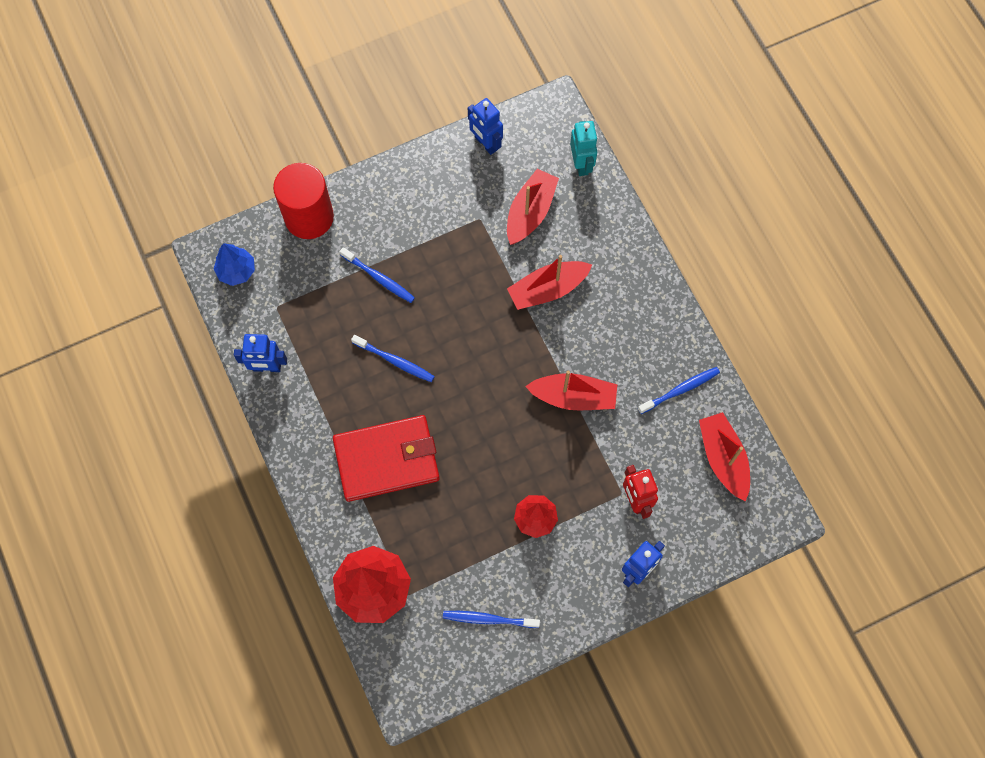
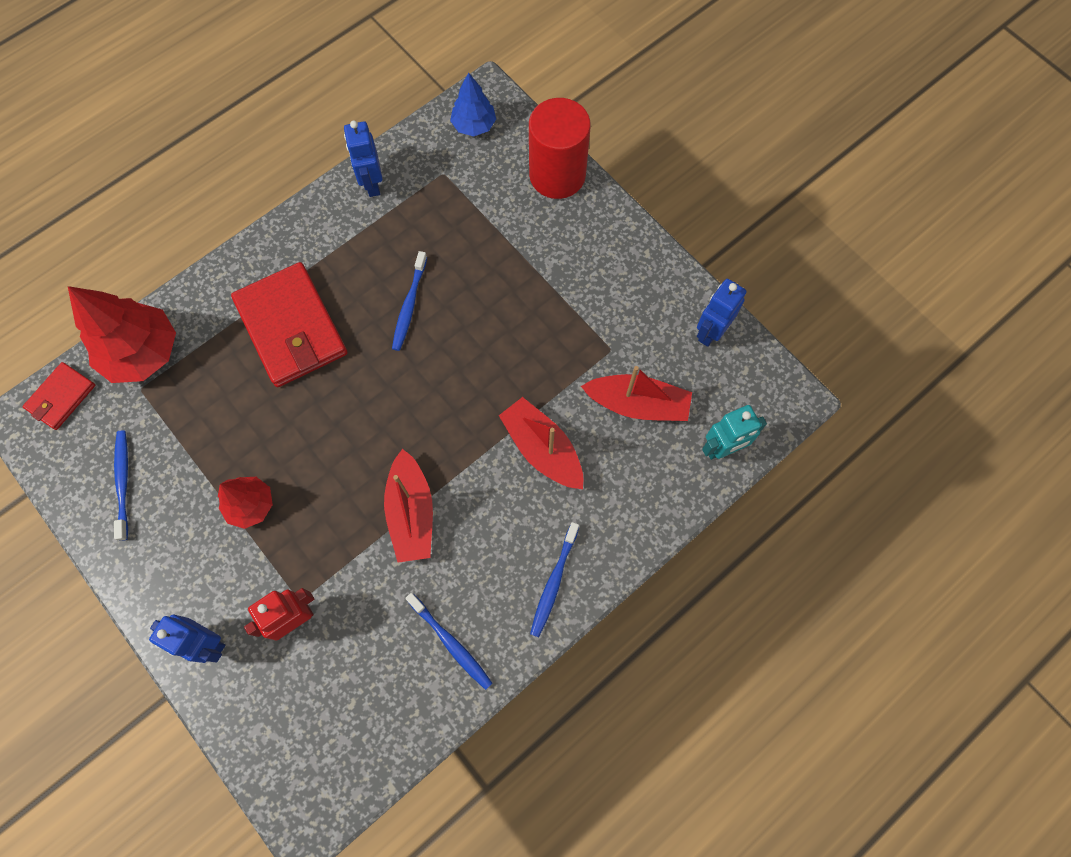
camera: 75 degrees right, 0 degrees up
blue toothbrush [340,247,415,303] -> blue toothbrush moved to [530,522,579,637]
red boat [699,412,750,502] -> none
none -> red wallet [23,362,95,430]

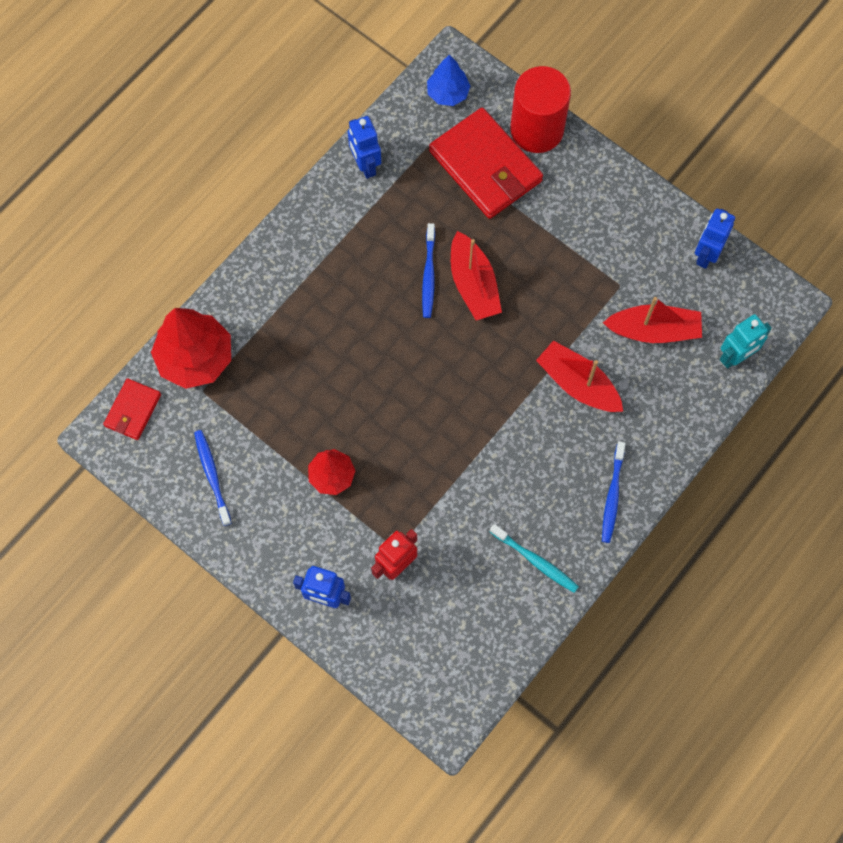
camera: 10 degrees left, 0 degrees up
red wallet [231,262,348,387] -> red wallet moved to [429,108,543,219]
red boat [384,449,433,563] -> red boat moved to [451,231,502,320]
blue toothbrush [405,593,492,690] -> turquoise toothbrush [490,524,579,593]

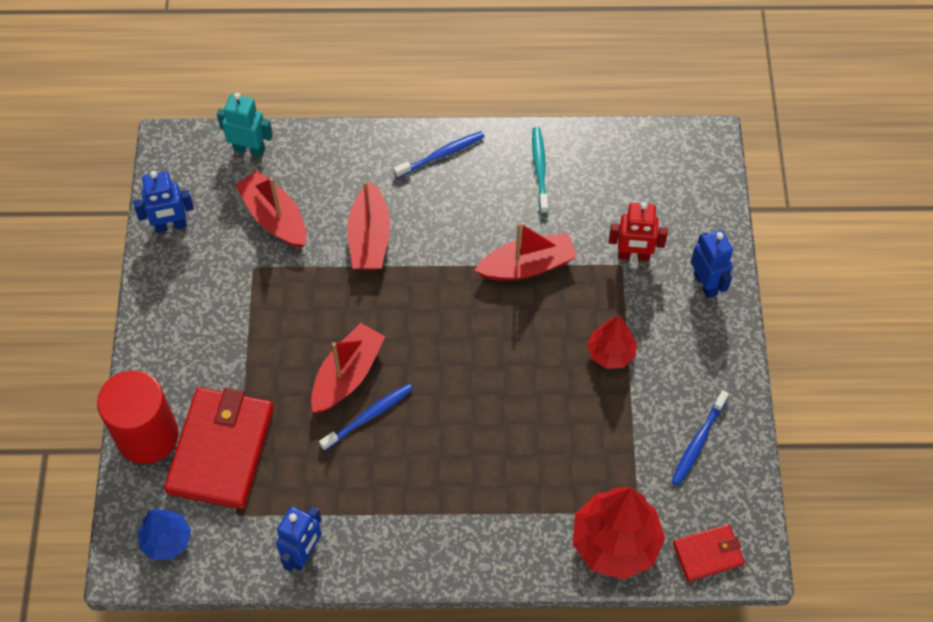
camera: 130 degrees left, 10 degrees down
none -> red boat [474,222,577,280]

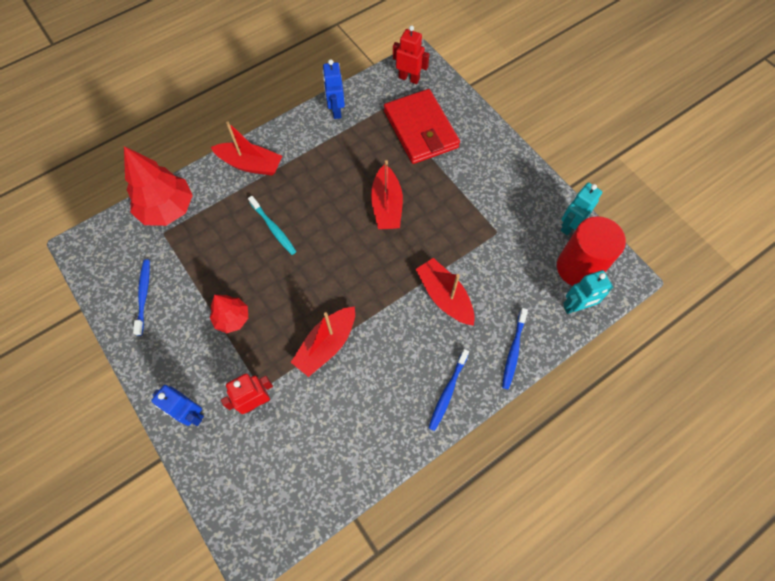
camera: 145 degrees right, 5 degrees up
red cylinder [97,370,178,464] -> red cylinder moved to [557,216,626,286]
blue robot [133,171,194,233] -> turquoise robot [561,183,602,235]
blue tree [138,509,191,560] -> red robot [393,26,429,84]
red boat [235,170,306,248] -> red boat moved to [211,121,282,176]
blue toothbrush [319,383,413,451] -> blue toothbrush moved to [502,308,528,389]
turquoise toothbrush [532,127,548,214] -> turquoise toothbrush moved to [248,196,297,255]
red wallet [673,524,745,582] -> none

